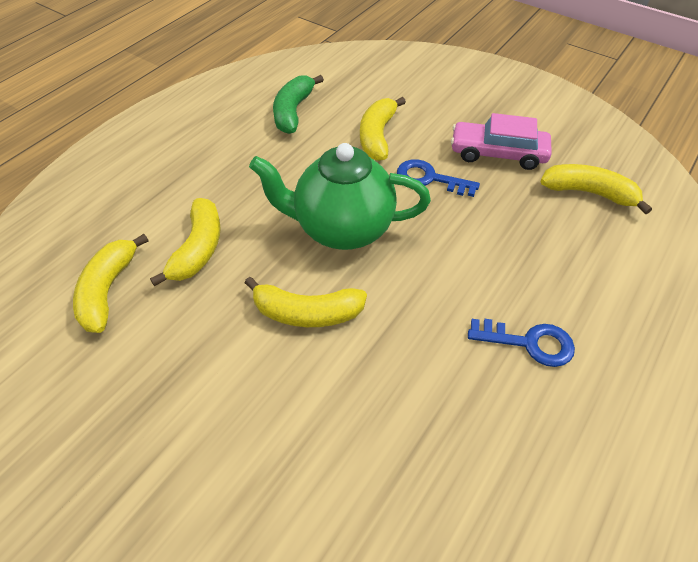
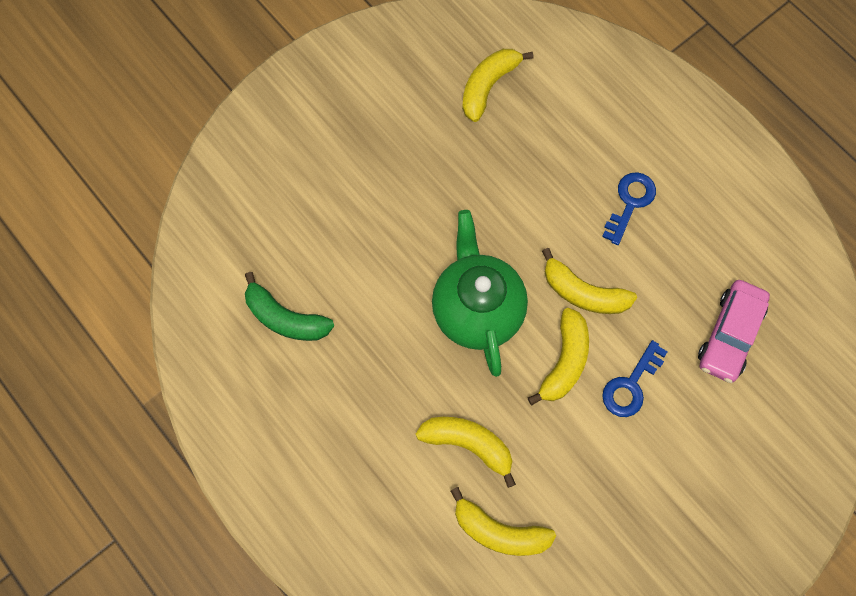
camera: 75 degrees left, 20 degrees up
green teapot [249,143,431,250] -> green teapot turned 150 degrees clockwise [432,210,528,377]
yellow banana [360,97,406,161] -> yellow banana moved to [542,248,637,314]
blue key [397,159,480,197] -> blue key moved to [602,340,668,417]
pink car [451,113,552,170] -> pink car moved to [698,280,770,383]

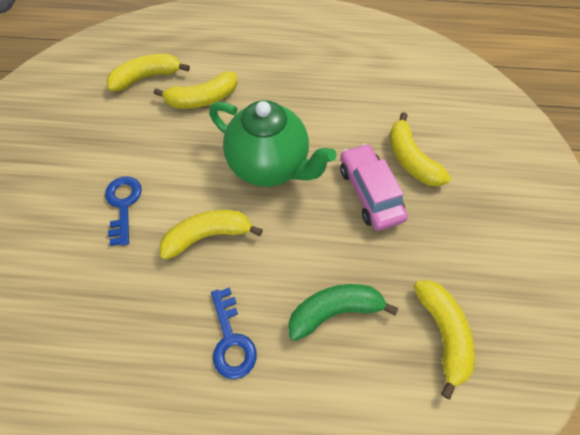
camera: 135 degrees right, 10 degrees down
green banana [245,272,334,341] -> green banana moved to [288,284,398,341]
yellow banana [528,308,589,405] -> yellow banana moved to [389,112,451,186]
pink car [698,280,770,383] -> pink car moved to [340,143,408,231]

